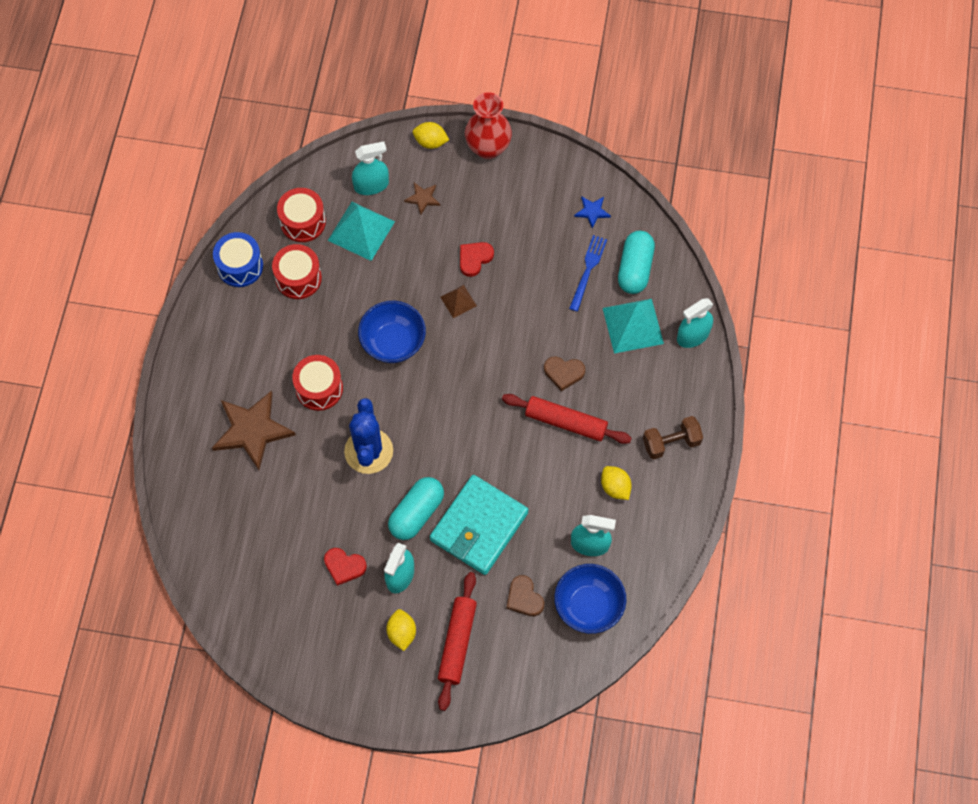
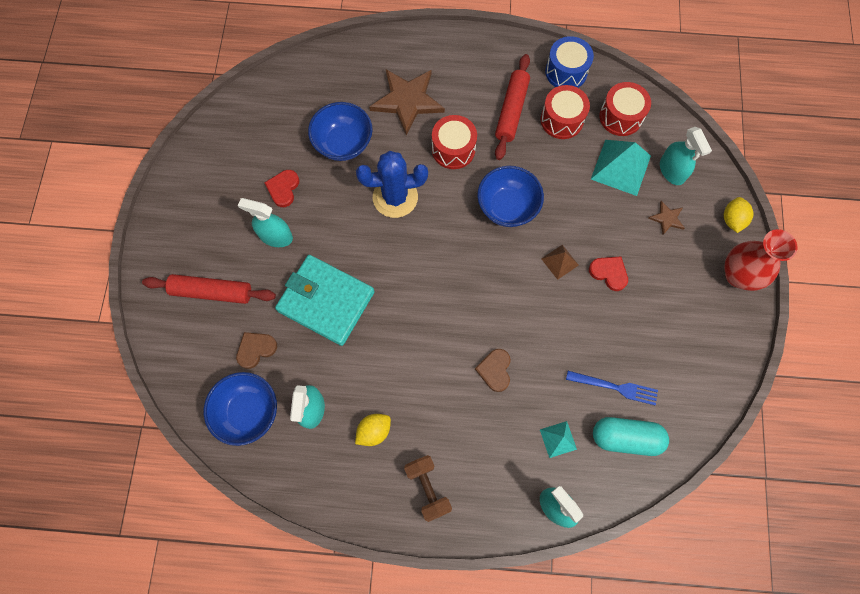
camera: 85 degrees right, 5 degrees up
yellow lemon [386,609,416,651] -> none
turquoise capsule [388,477,444,540] -> none
red rolling pin [502,394,632,444] -> red rolling pin moved to [495,54,530,160]
blue star [574,196,611,229] -> none
turquoise pyramid [603,299,664,353] -> turquoise pyramid [540,421,577,458], size x0.54
none -> blue bowl [308,102,373,161]

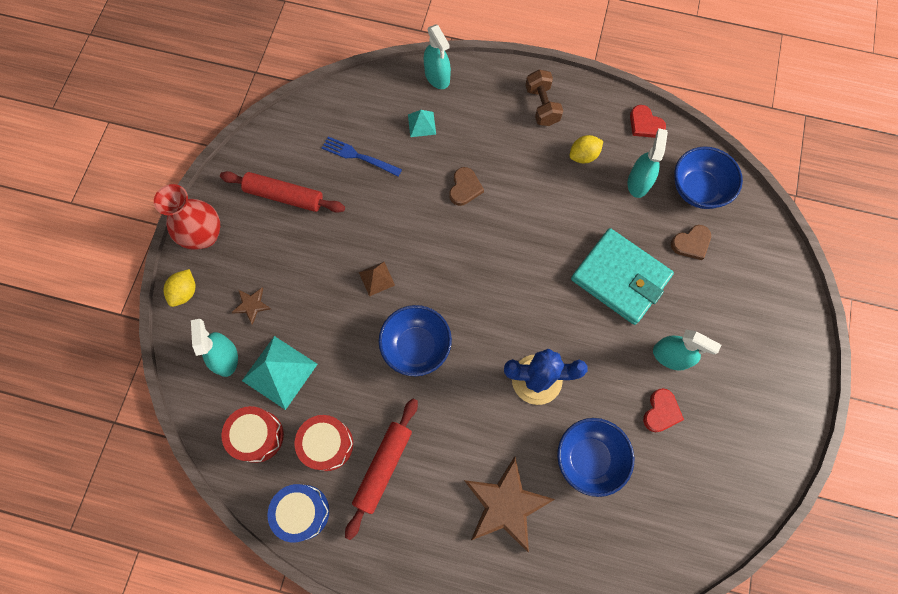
camera: 170 degrees left, 0 degrees up
red rolling pin [142,274,276,304] -> red rolling pin moved to [220,171,345,213]
red drum [432,115,477,169] -> none
red heart [589,256,628,291] -> red heart moved to [630,105,666,138]
turquoise capsule [593,417,669,456] -> none

